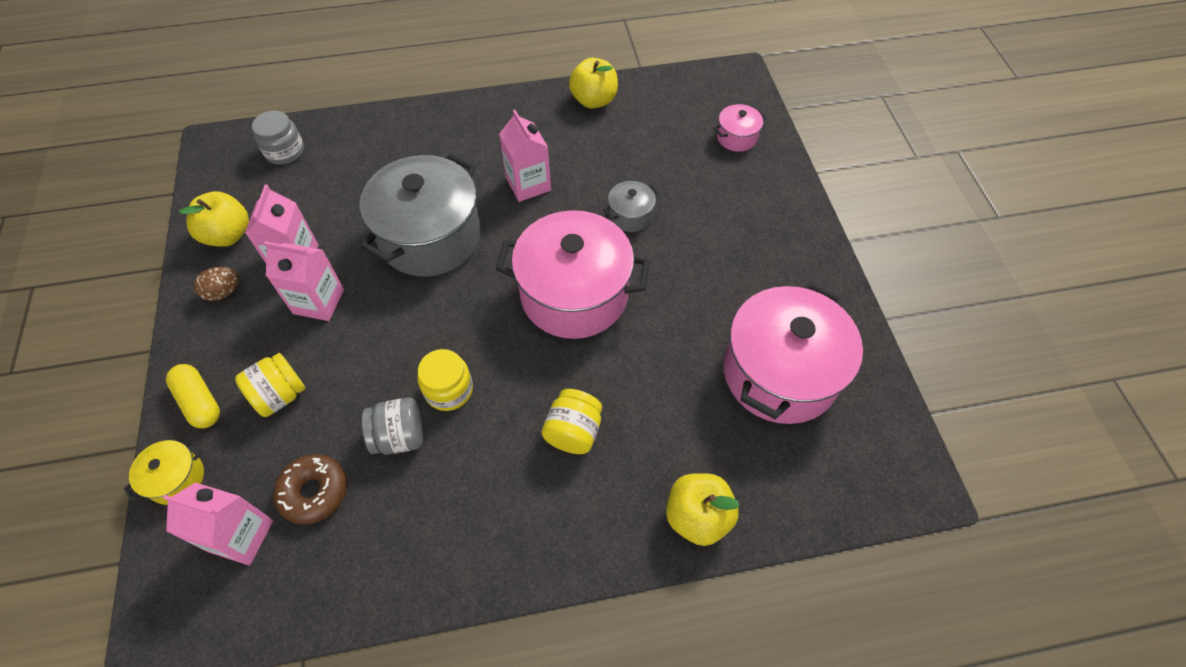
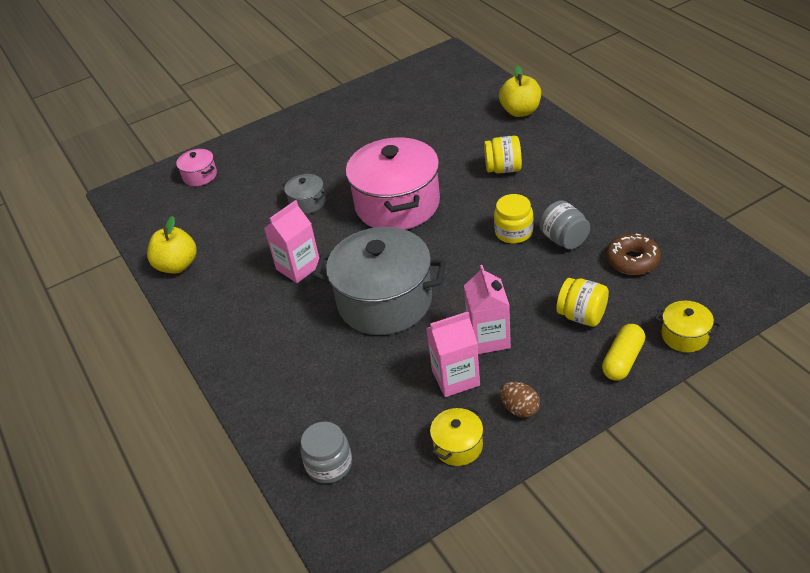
camera: 105 degrees left, 15 degrees down
pink carton [163,482,273,565] -> none
yellow apple [179,191,249,247] -> yellow pot [430,406,483,466]
pink pot [724,282,863,424] -> none

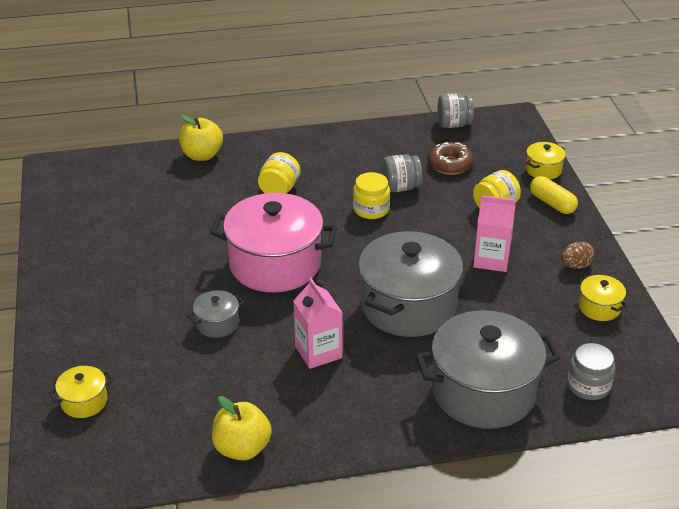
camera: 75 degrees left, 5 degrees down
pink pot [176,149,217,186] -> yellow pot [49,366,113,418]
pink carton [426,312,480,397] -> none
none -> grey pot [415,310,561,429]
none -> grey jar [438,93,474,128]

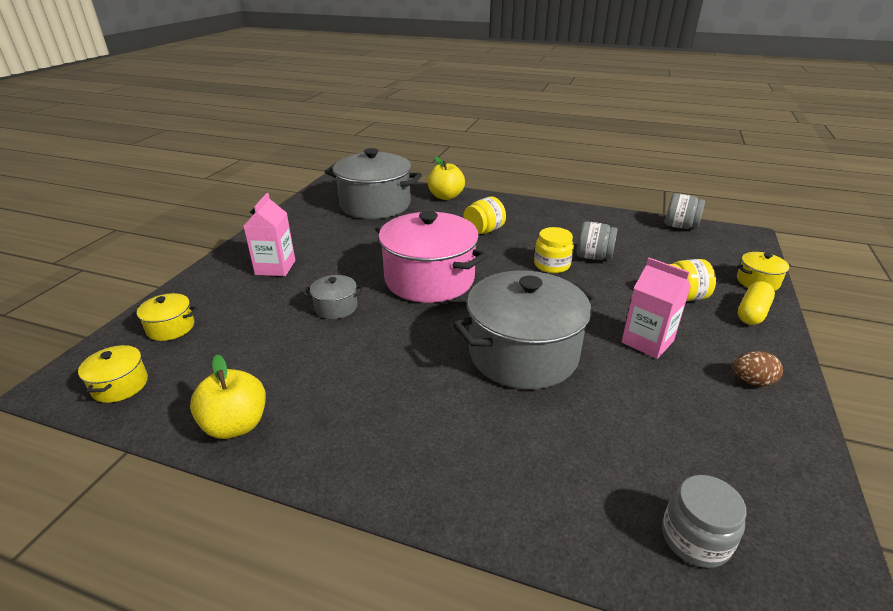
camera: 30 degrees right, 5 degrees down
pink carton [293,277,343,369] -> pink carton moved to [243,193,295,276]
grey pot [415,310,561,429] -> grey pot moved to [325,148,422,219]
brown donut [428,142,473,175] -> none
yellow capsule [530,176,578,214] -> yellow capsule turned 45 degrees clockwise [738,281,775,325]
yellow pot [579,275,627,321] -> yellow pot moved to [78,344,148,403]

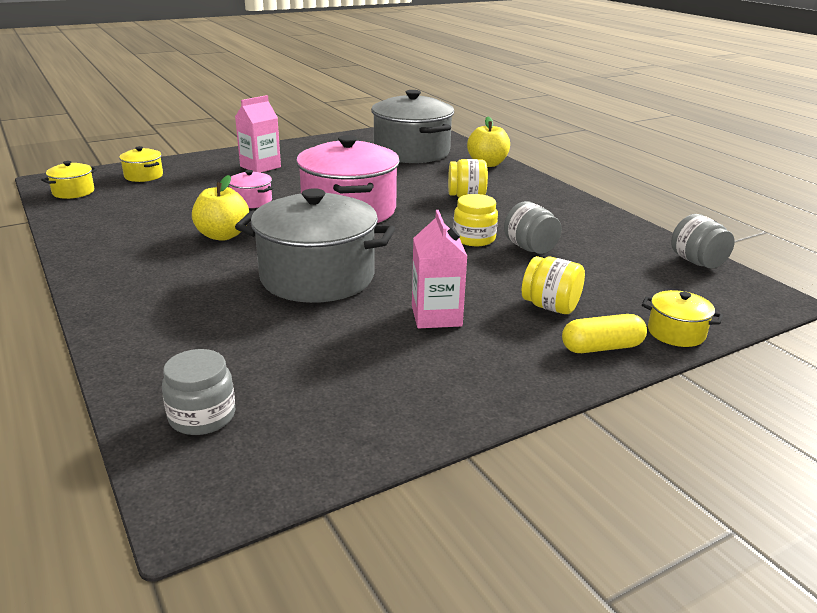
camera: 40 degrees right, 5 degrees down
yellow apple [190,355,266,439] -> yellow apple moved to [192,175,249,241]
grey pot [304,275,363,319] -> pink pot [229,170,273,208]
brown egg [733,351,783,386] -> none

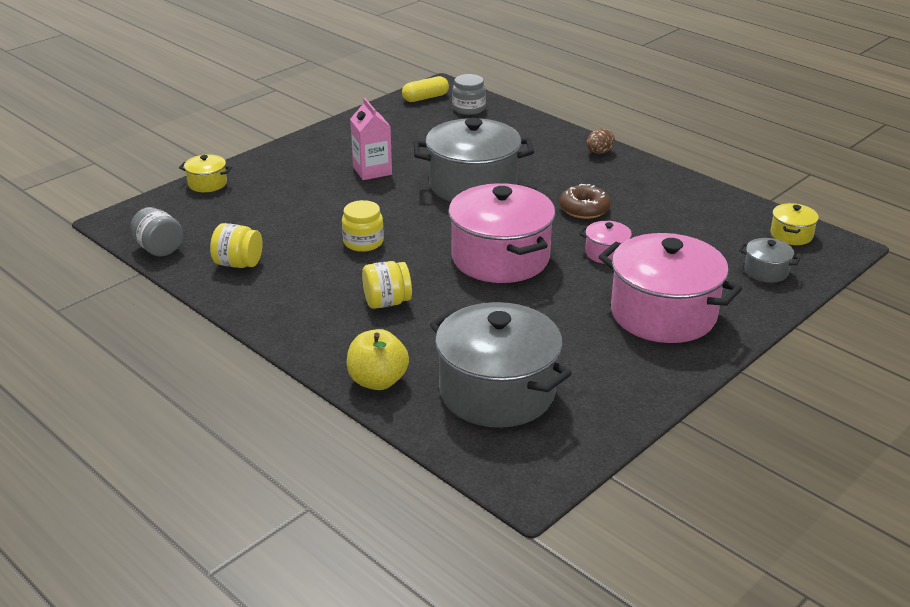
camera: 165 degrees right, 5 degrees up
yellow pot [119,146,163,182] -> grey pot [739,238,800,283]
yellow apple [192,175,249,241] -> brown donut [559,184,611,219]
pink carton [235,95,281,173] -> pink pot [599,233,742,343]
grey jar [504,201,562,254] -> none
yellow jar [522,256,585,314] -> yellow jar moved to [210,223,263,268]
yellow capsule [562,314,647,353] -> yellow capsule moved to [402,76,449,102]
none -> brown egg [586,128,615,154]

